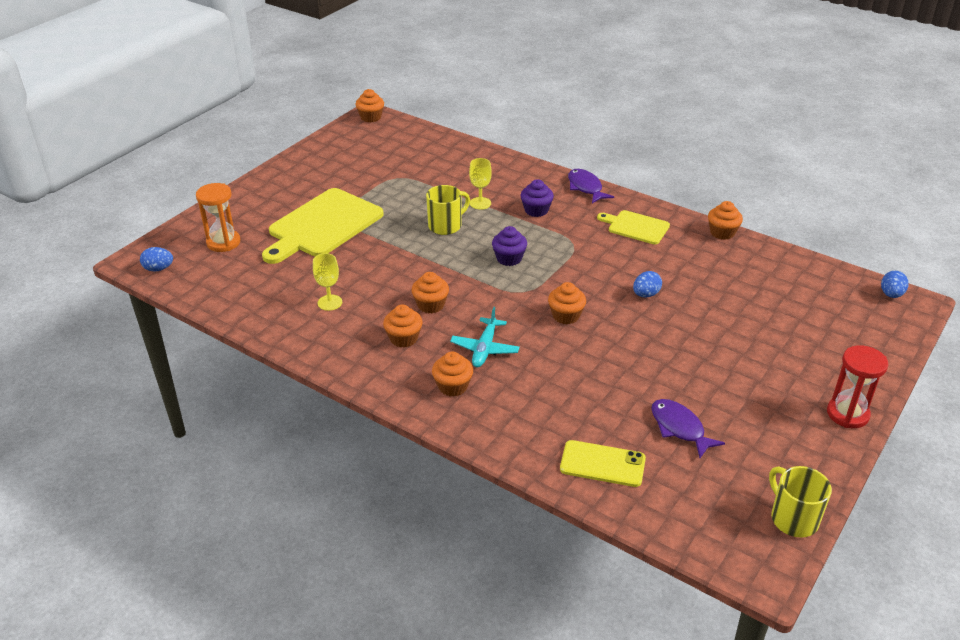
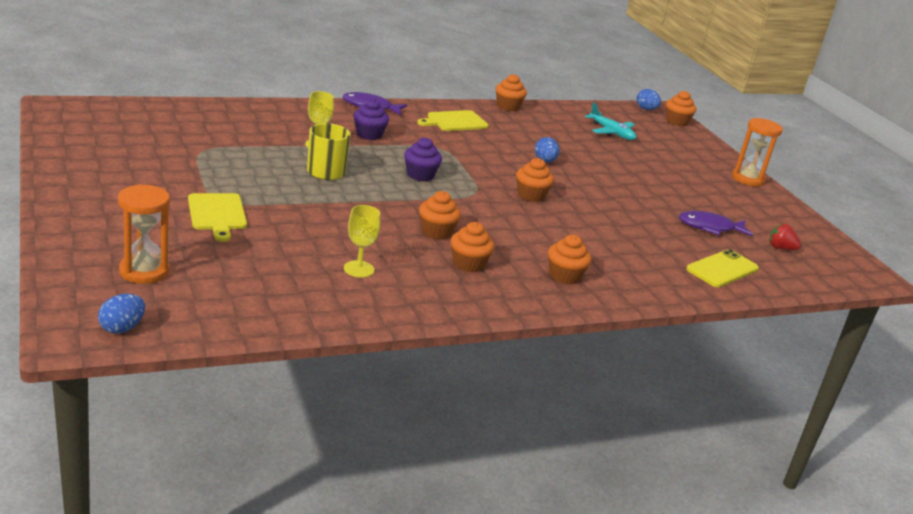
camera: 60 degrees left, 10 degrees down
yellow cutting board [262,188,384,264] -> yellow cutting board [188,193,247,242], size x0.54
orange cupcake [355,89,384,122] -> orange cupcake moved to [666,91,697,126]
turquoise plane [450,307,520,367] -> turquoise plane moved to [585,102,636,140]
yellow mug [769,466,832,538] -> none
red hourglass [827,345,888,428] -> orange hourglass [732,118,783,187]
none -> red strawberry [769,224,801,250]

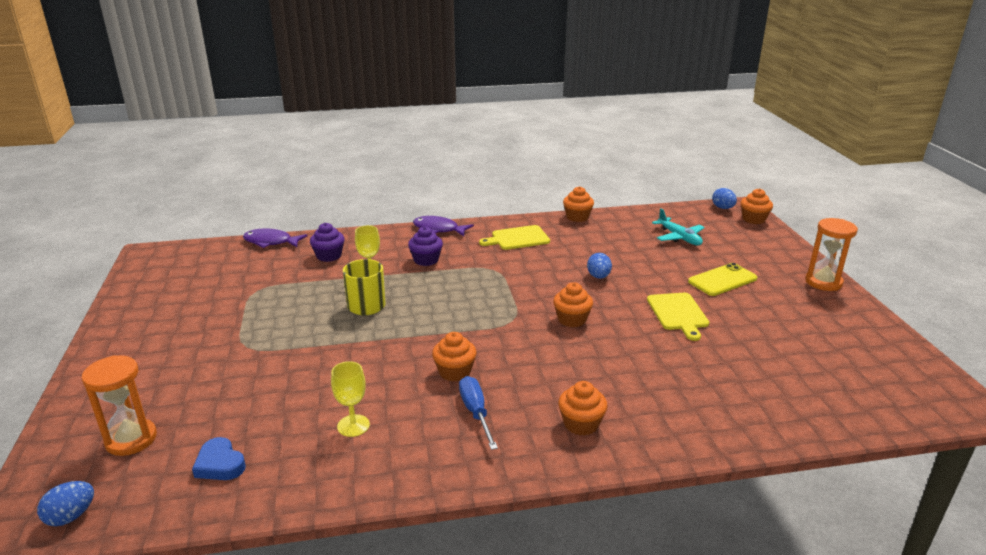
camera: 15 degrees right, 0 degrees up
yellow cutting board [188,193,247,242] -> yellow cutting board moved to [647,293,709,341]
purple cupcake [404,137,442,181] -> purple cupcake moved to [310,223,345,262]
orange cupcake [450,222,494,272] -> blue screwdriver [459,376,498,450]
purple fish [679,211,753,237] -> purple fish moved to [243,228,307,248]
yellow phone [686,249,759,287] -> yellow phone moved to [688,263,757,296]
red strawberry [769,224,801,250] -> none
none -> blue heart [192,437,246,480]

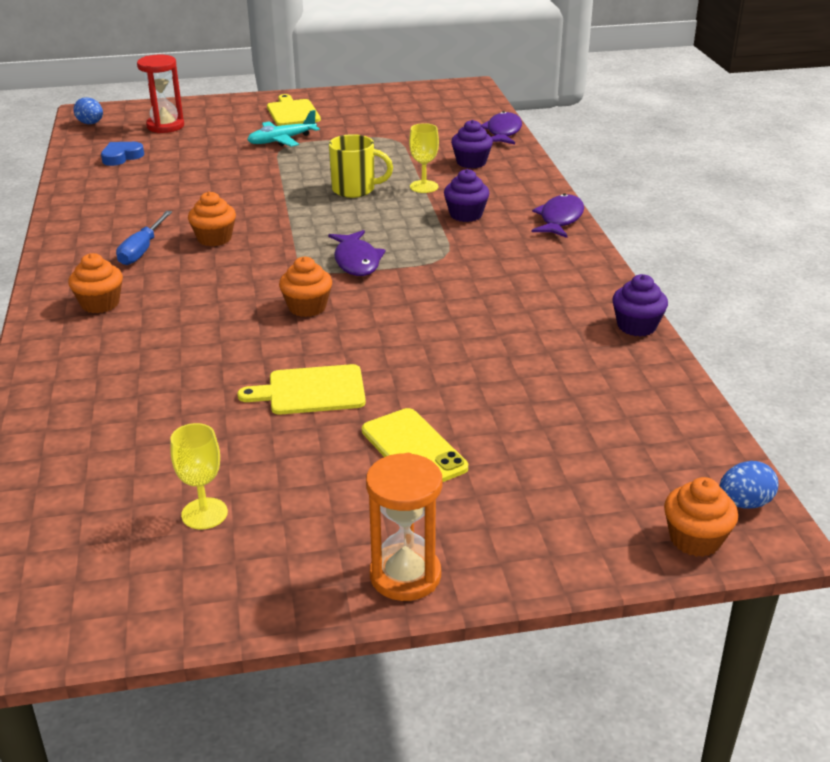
camera: 90 degrees right, 5 degrees up
orange hourglass [82,356,157,456] -> red hourglass [137,54,184,133]
yellow goblet [331,361,370,437] -> yellow goblet moved to [170,423,228,530]
blue screwdriver [459,376,498,450] -> blue screwdriver turned 120 degrees clockwise [116,211,172,265]
yellow cutting board [479,225,550,250] -> yellow cutting board moved to [267,94,321,126]
orange cupcake [563,186,594,222] -> purple cupcake [612,274,668,337]
blue egg [587,253,612,279] -> none
turquoise plane [652,208,705,245] -> turquoise plane moved to [247,110,320,147]
none -> purple fish [328,230,386,276]

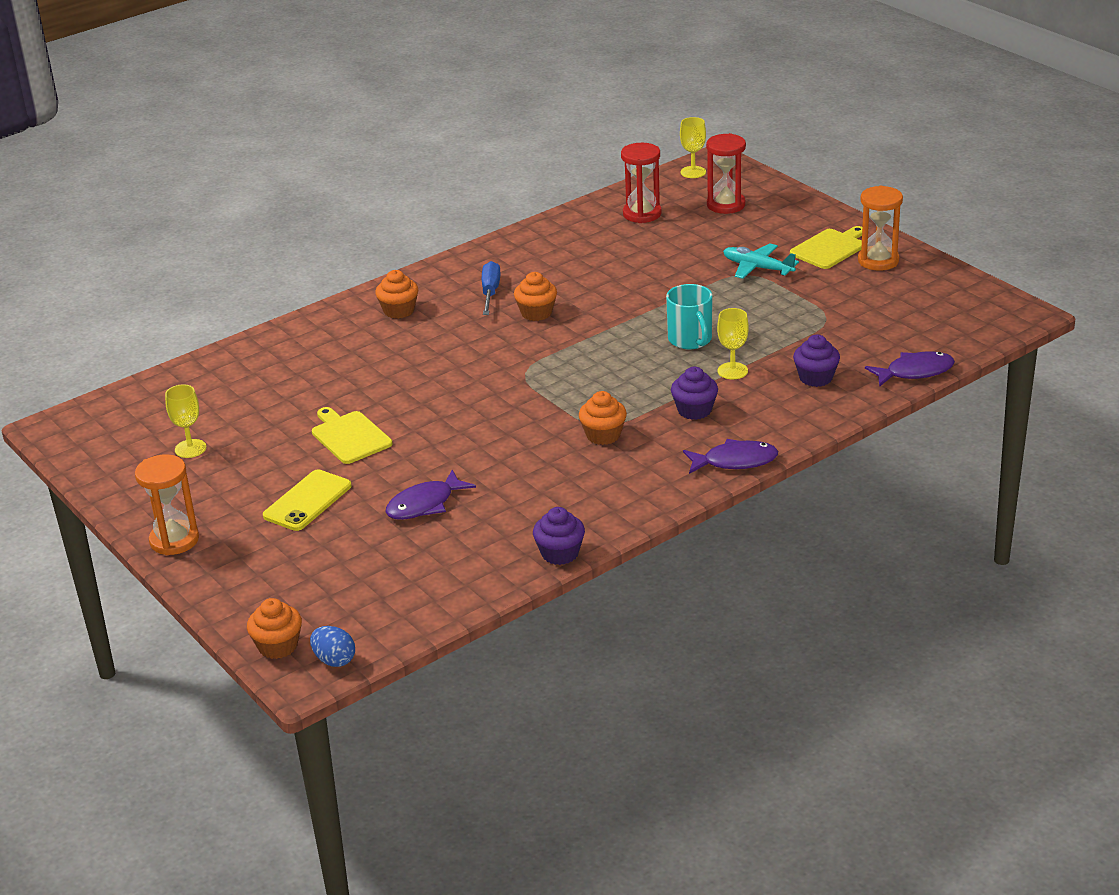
camera: 65 degrees right, 0 degrees up
blue egg [74,97,103,124] -> yellow goblet [680,117,706,178]
blue heart [101,142,144,166] -> red hourglass [621,143,662,223]
blue screwdriver [116,211,172,265] -> blue screwdriver turned 105 degrees clockwise [482,261,501,315]
orange cupcake [279,257,332,317] -> orange cupcake moved to [579,391,627,445]
purple fish [328,230,386,276] -> purple fish moved to [385,470,476,520]
yellow mug [329,134,393,198] -> turquoise mug [666,284,713,349]
none -> orange hourglass [858,186,903,271]

